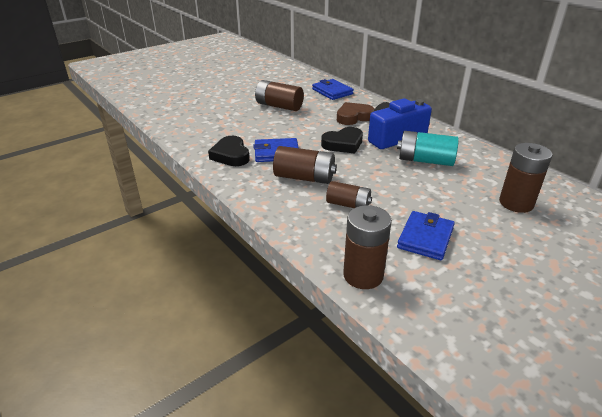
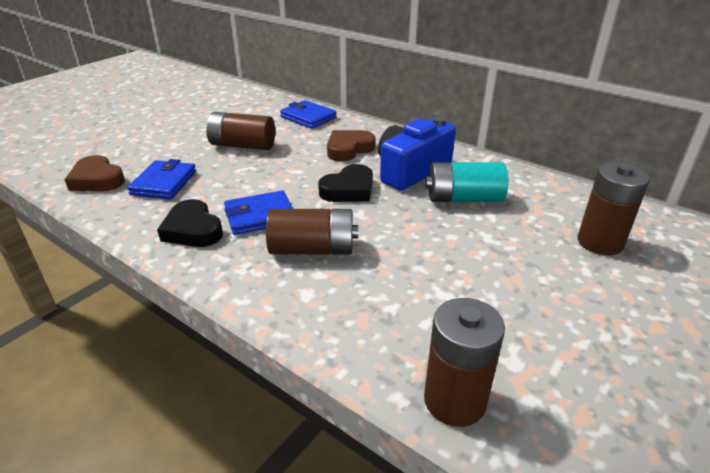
camera: 15 degrees left, 0 degrees up
brown battery [326,181,372,208] -> none
blue wallet [397,211,455,260] -> blue wallet moved to [127,159,196,199]
none -> brown heart [64,155,125,191]

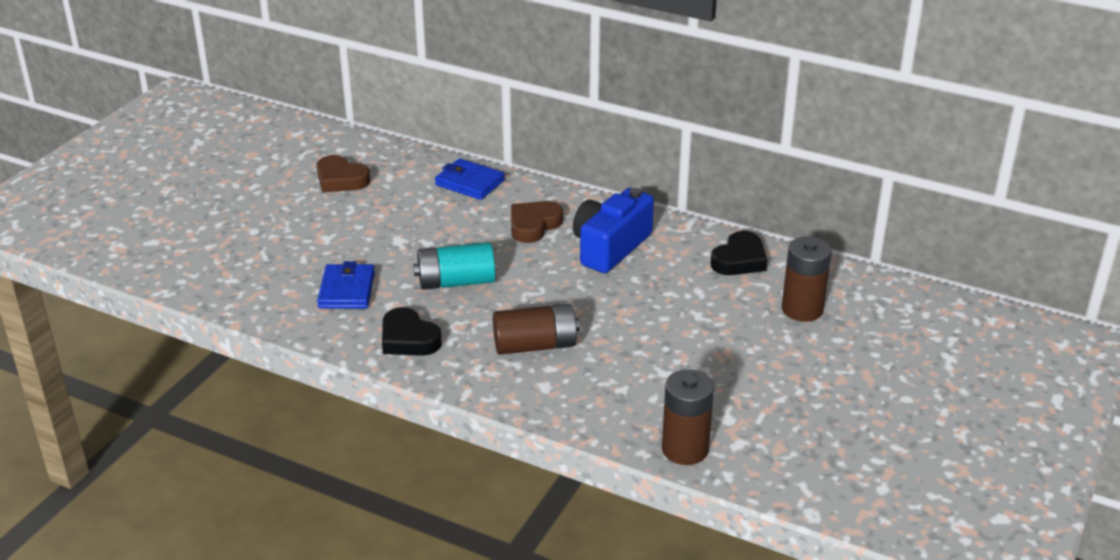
camera: 10 degrees left, 0 degrees up
brown heart [64,155,125,191] -> brown heart moved to [317,155,370,192]
brown battery [206,112,275,150] -> none
blue wallet [224,190,293,235] -> none
black heart [318,164,373,202] -> black heart moved to [711,231,767,275]
turquoise battery [425,162,508,202] -> turquoise battery moved to [413,242,495,290]

